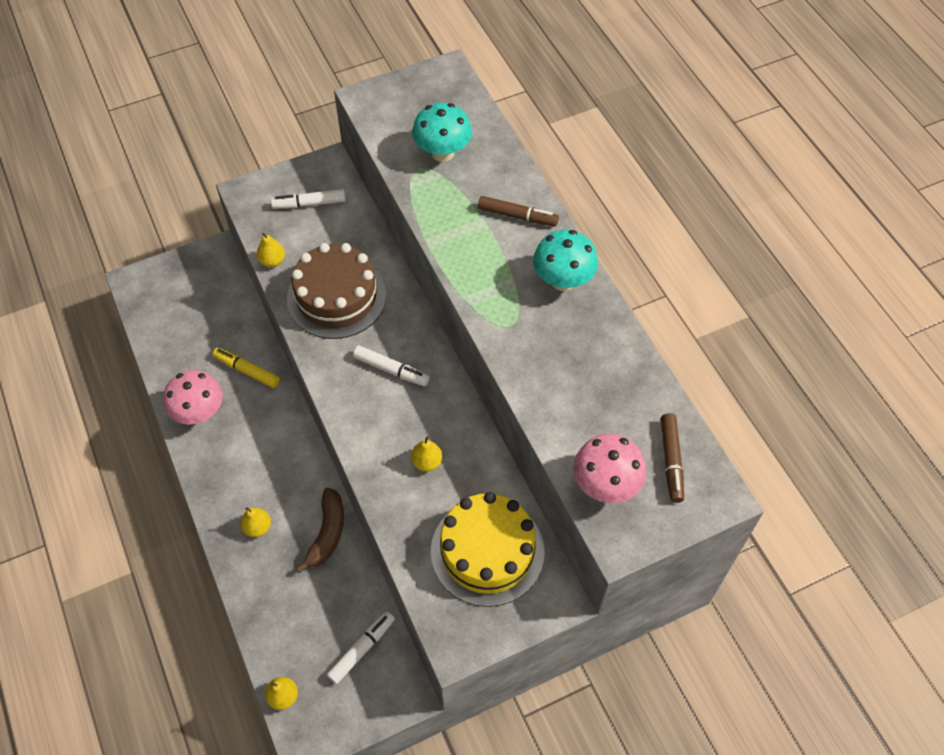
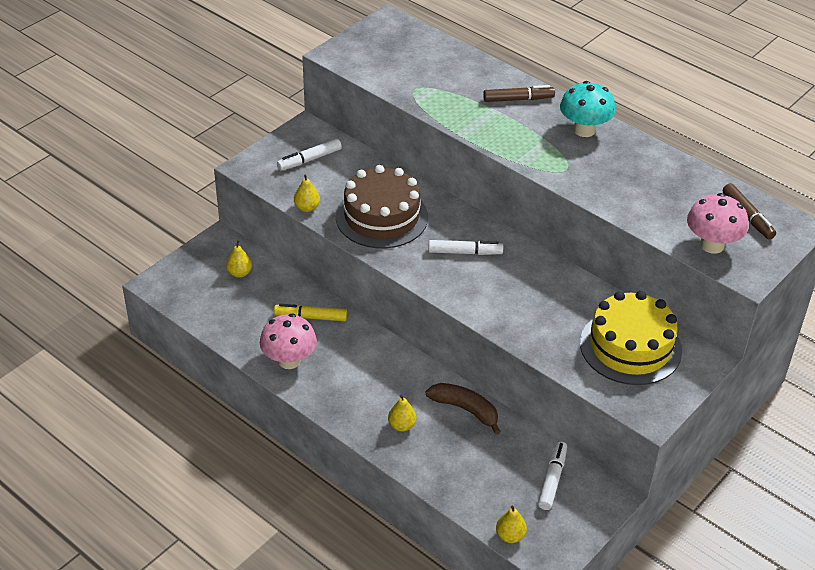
camera: 25 degrees left, 15 degrees down
brown banana [296,488,344,573] -> brown banana turned 45 degrees counterclockwise [425,383,501,434]
yellow pear [411,436,442,471] -> yellow pear moved to [226,240,252,278]
turquoise mushroom [412,103,472,162] -> none

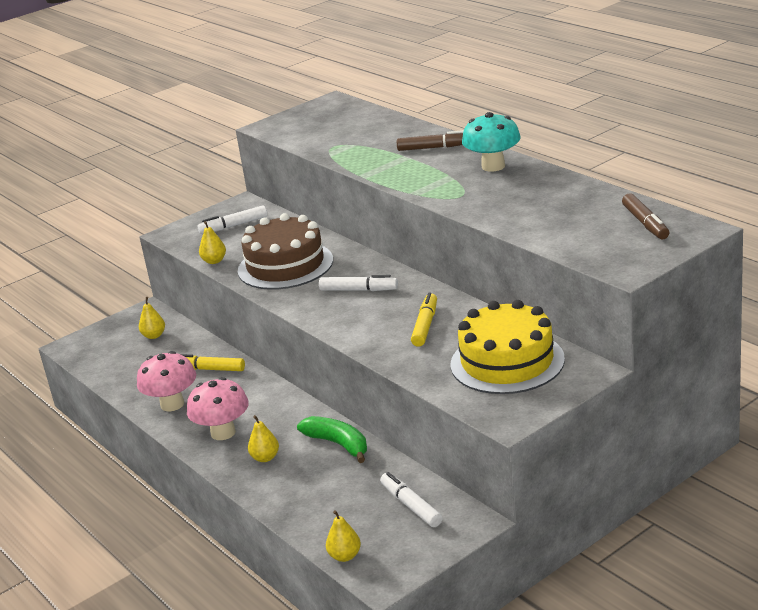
camera: 15 degrees right, 15 degrees down
brown banana [425,383,501,434] -> green banana [297,416,367,463]
white marker [538,441,567,510] -> white marker turned 60 degrees counterclockwise [380,472,443,527]
pink mushroom [687,193,748,254] -> pink mushroom moved to [187,377,249,440]
none -> yellow marker [411,292,437,347]

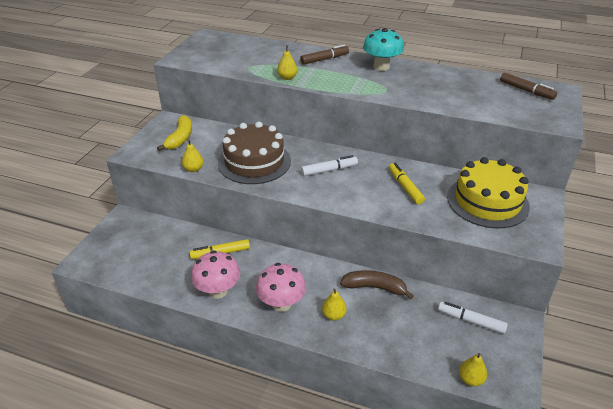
camera: 35 degrees left, 10 degrees up
yellow pear [139,297,165,339] -> yellow pear moved to [277,45,297,80]
white marker [198,205,267,234] -> yellow banana [157,115,192,151]
green banana [297,416,367,463] -> brown banana [340,270,414,299]

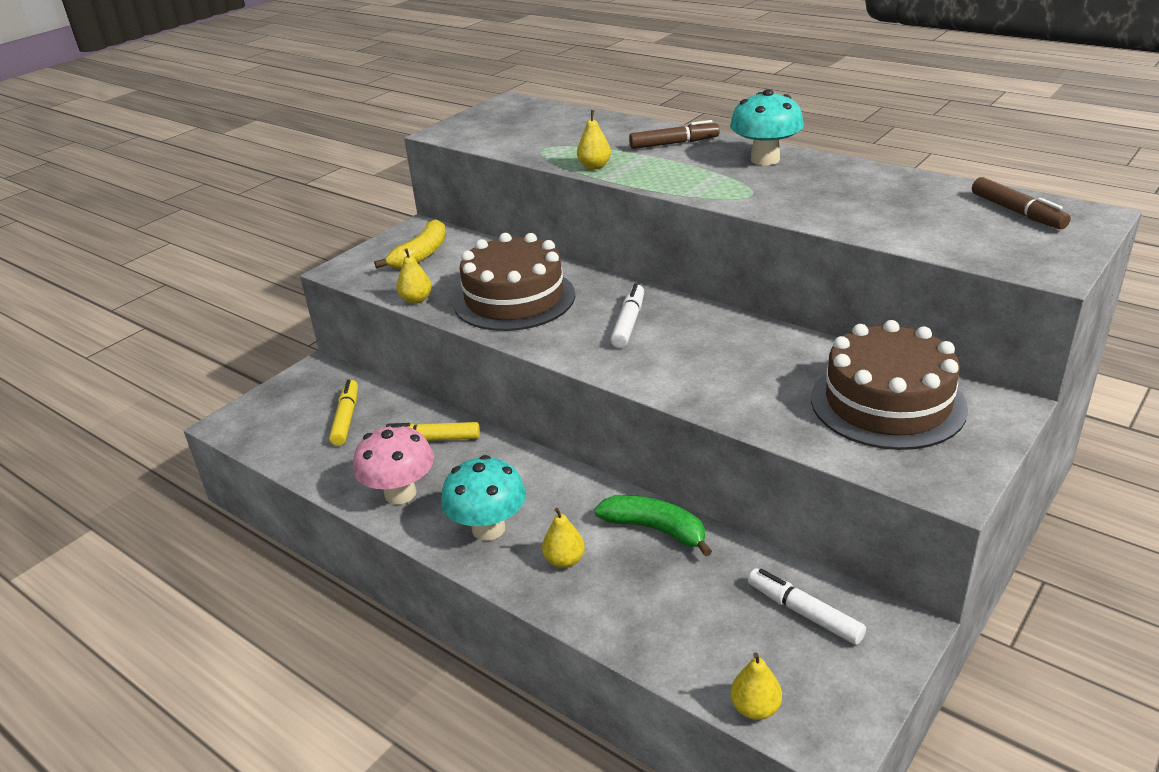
camera: 20 degrees right, 5 degrees down
pink mushroom [256,263,306,312] -> turquoise mushroom [441,455,526,541]
white marker [301,155,358,176] -> white marker turned 75 degrees counterclockwise [610,283,644,348]
brown banana [340,270,414,299] -> green banana [594,495,712,557]
yellow marker [389,163,425,204] -> yellow marker moved to [329,379,358,446]
yellow cake [447,157,530,229] -> brown cake [811,320,968,450]

